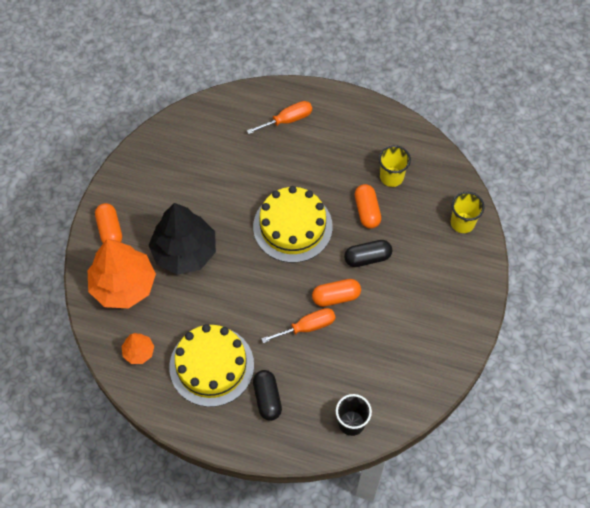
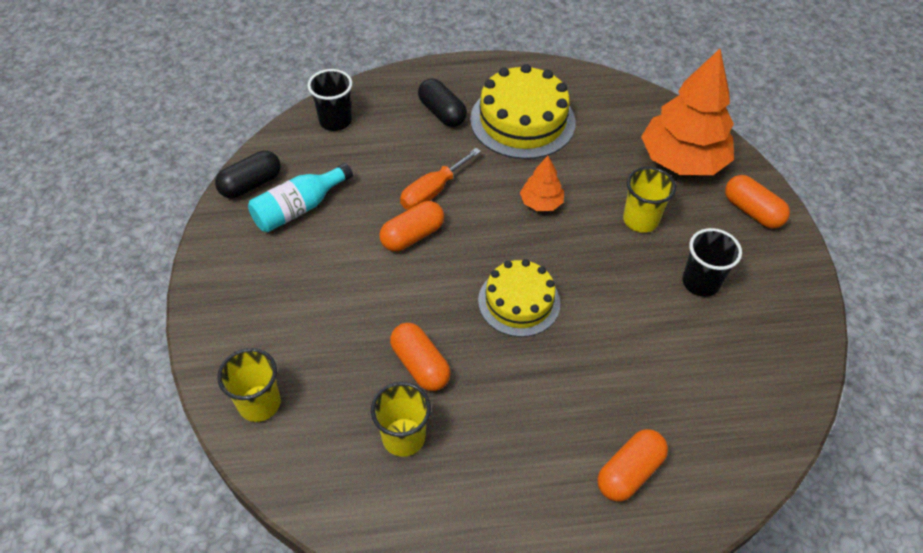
camera: 155 degrees right, 10 degrees down
orange tree [121,333,154,364] -> orange tree moved to [520,156,564,211]
black tree [149,203,216,275] -> yellow cup [623,167,676,233]
orange screwdriver [247,101,312,134] -> orange capsule [597,429,668,502]
yellow cake [253,186,333,263] -> yellow cake [478,259,560,337], size x0.66
black capsule [344,240,392,267] -> black capsule moved to [215,151,281,198]
none -> turquoise bottle [248,163,353,232]
none -> black cup [682,228,742,297]

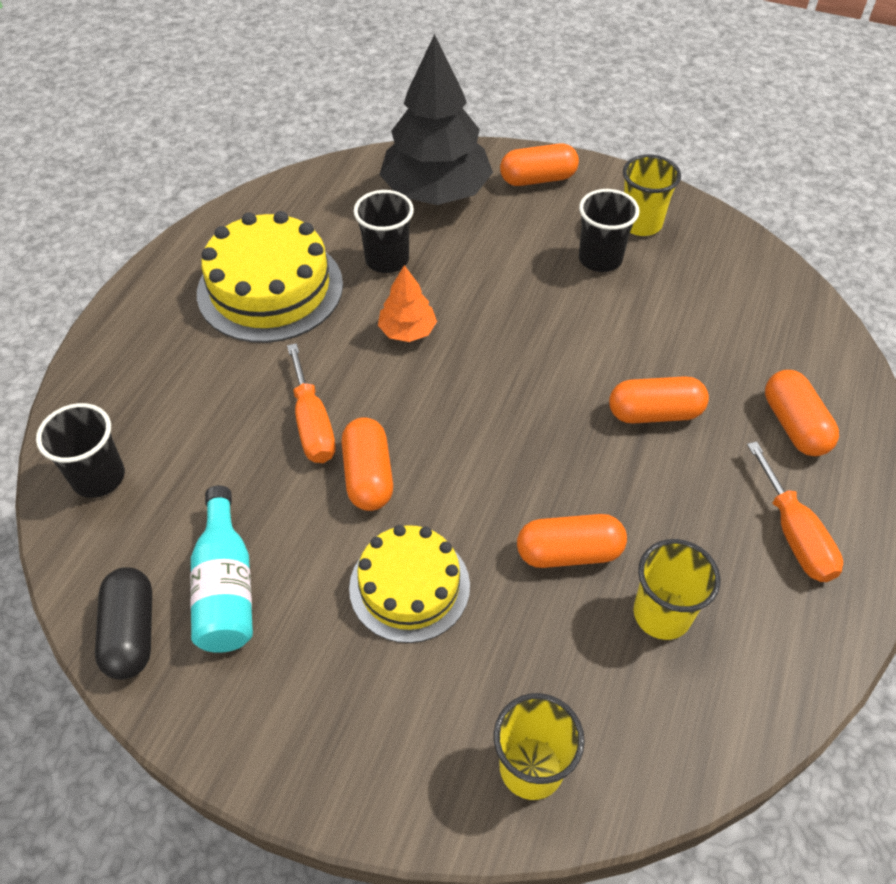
camera: 60 degrees left, 0 degrees up
black capsule [418,78,467,127] -> none
yellow cake [478,259,560,337] -> yellow cake moved to [349,525,470,643]
yellow cup [623,167,676,233] -> yellow cup moved to [623,154,681,236]
orange tree [641,49,734,175] -> black tree [379,34,493,205]
none -> black cup [354,190,414,273]
none -> orange capsule [609,376,709,424]
none -> orange screwdriver [747,441,843,582]

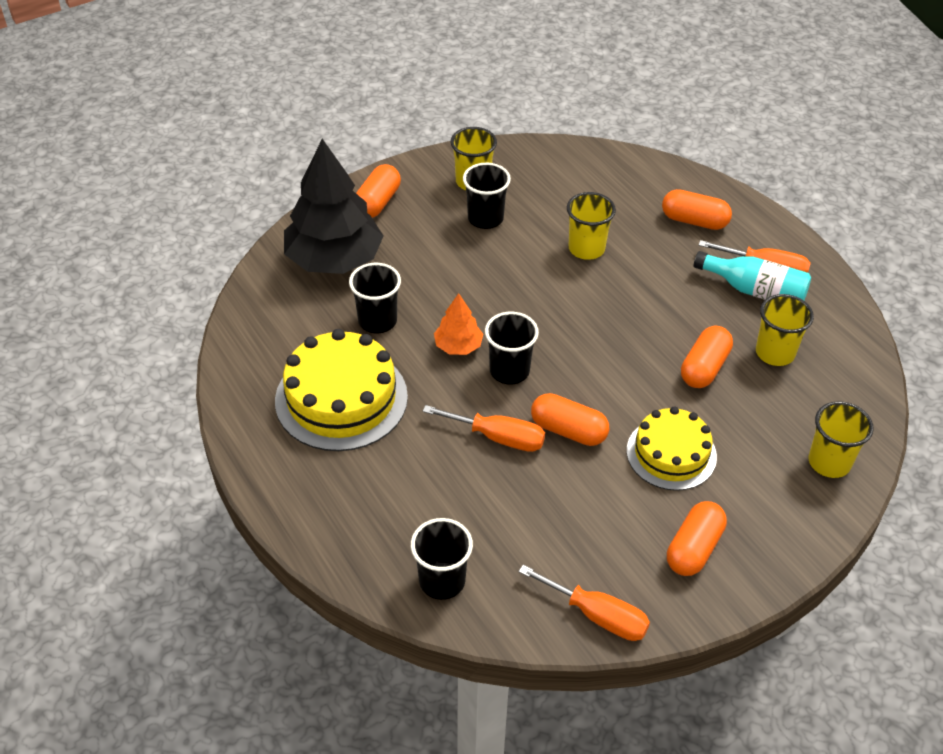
camera: 55 degrees left, 5 degrees down
black capsule [95,567,152,680] -> orange screwdriver [519,565,650,641]
turquoise bottle [190,486,253,653] -> turquoise bottle moved to [693,251,811,300]
orange capsule [609,376,709,424] -> orange capsule moved to [667,501,727,576]
none -> black cup [485,312,539,384]
none -> yellow cup [567,192,616,260]

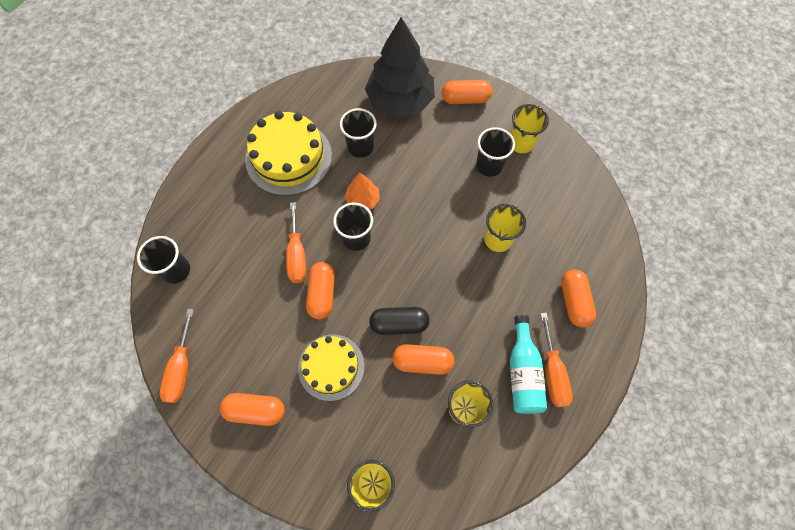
camera: 65 degrees right, 20 degrees up
none -> black capsule [369,307,430,335]

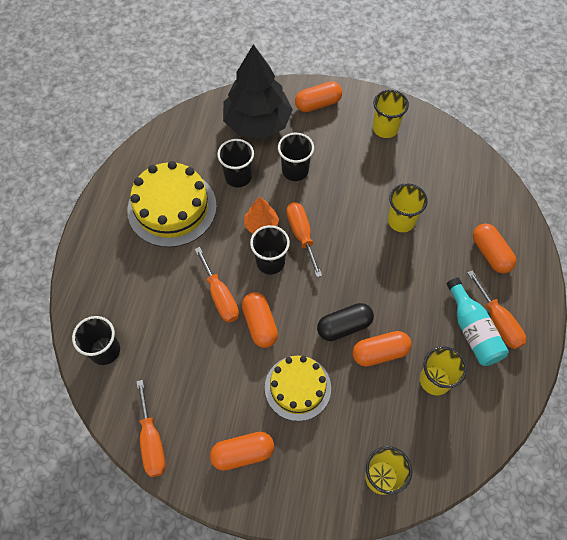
camera: 20 degrees left, 5 degrees down
black cup [476,127,515,177] -> black cup moved to [278,133,314,181]
none -> orange screwdriver [286,202,322,277]

